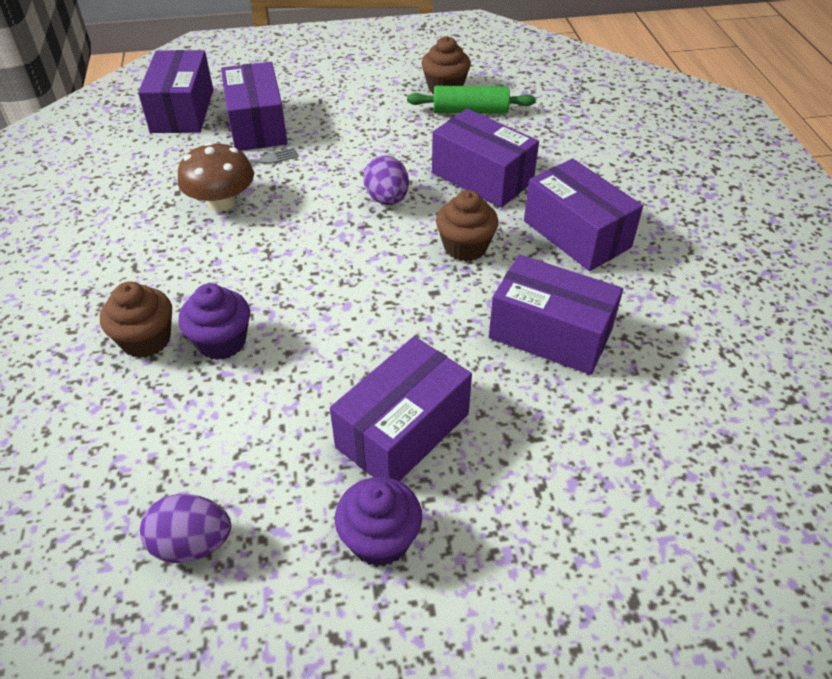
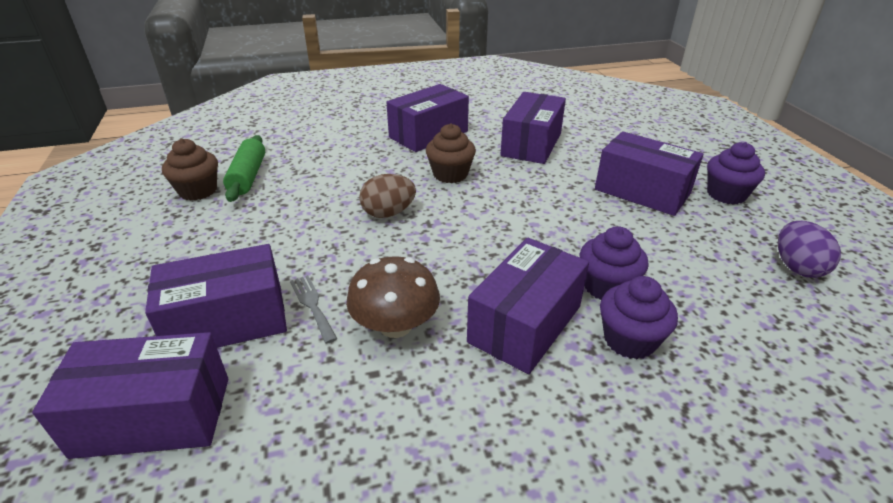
camera: 95 degrees left, 10 degrees down
brown cupcake [100,282,172,358] -> purple cupcake [600,276,678,359]
purple egg [363,156,409,205] -> brown egg [359,174,416,218]
purple box [432,109,539,208] -> purple box moved to [467,238,589,374]

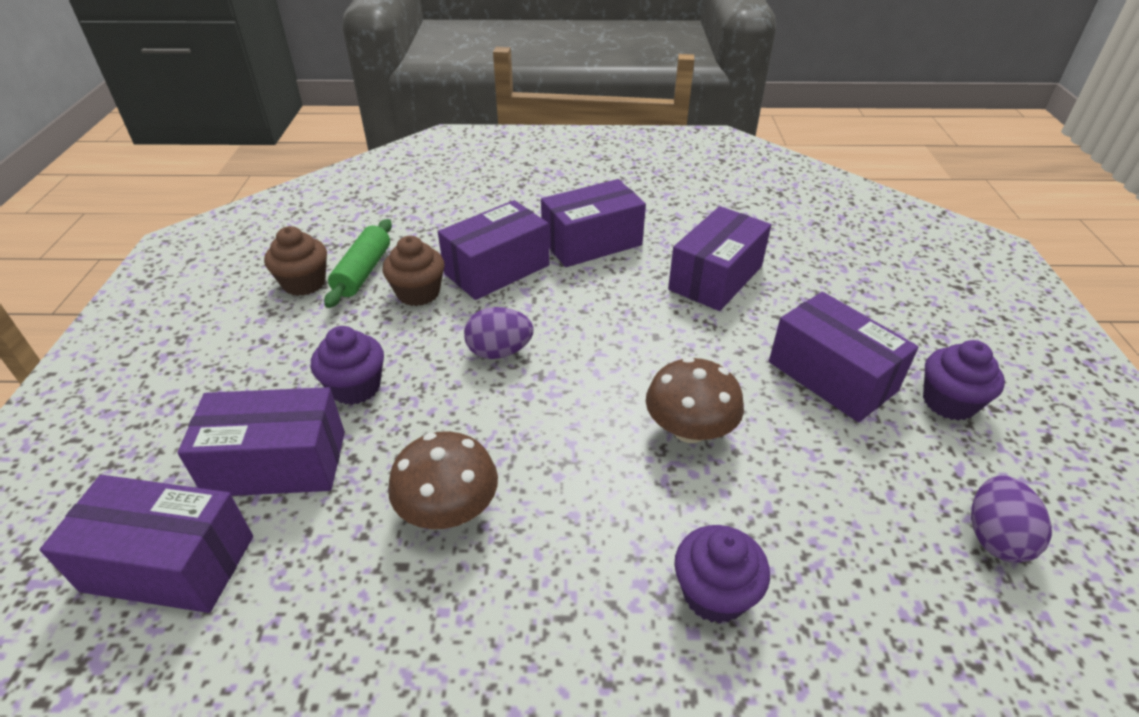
camera: 15 degrees right, 5 degrees up
grey fork [290,275,337,344] -> none
brown egg [359,174,416,218] -> purple egg [464,307,534,359]
brown cupcake [426,124,476,183] -> brown cupcake moved to [382,236,445,306]
purple box [467,238,589,374] -> purple box moved to [438,200,550,300]
purple cupcake [580,226,649,300] -> purple cupcake moved to [311,326,384,405]
none -> brown mushroom [646,357,744,443]

